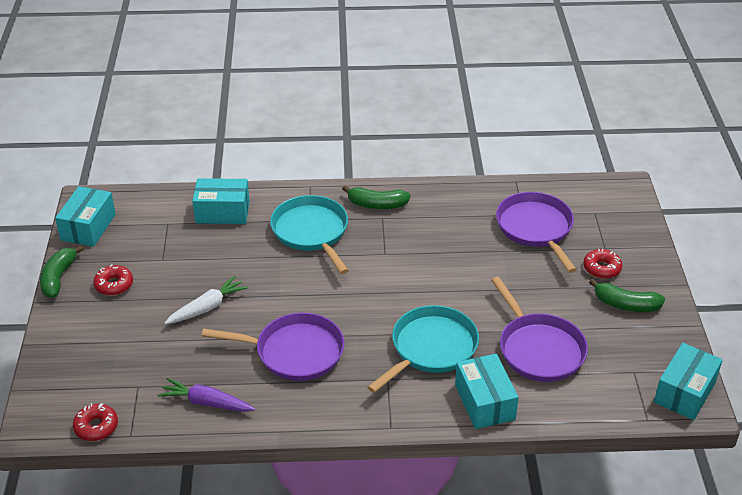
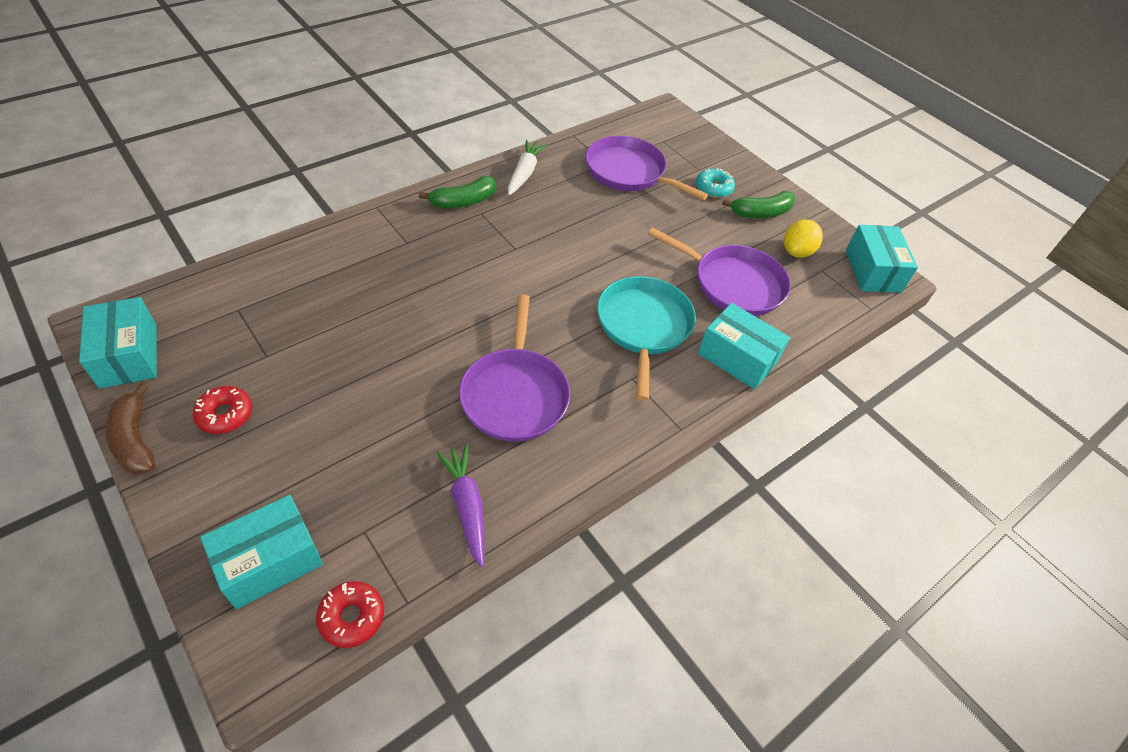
camera: 40 degrees left, 10 degrees up
green banana [40,245,84,298] -> brown banana [105,383,155,475]
purple carrot [158,378,255,412] -> purple carrot turned 90 degrees clockwise [436,444,485,567]
white carrot [165,276,248,324] -> white carrot moved to [508,140,547,196]
turquoise box [192,178,249,224] -> turquoise box moved to [200,495,323,609]
purple pan [201,313,344,381] -> purple pan turned 120 degrees clockwise [459,294,570,442]
turquoise pan [270,195,349,274] -> none
red donut [583,249,622,279] -> turquoise donut [696,168,735,198]
none -> yellow lemon [784,219,823,258]

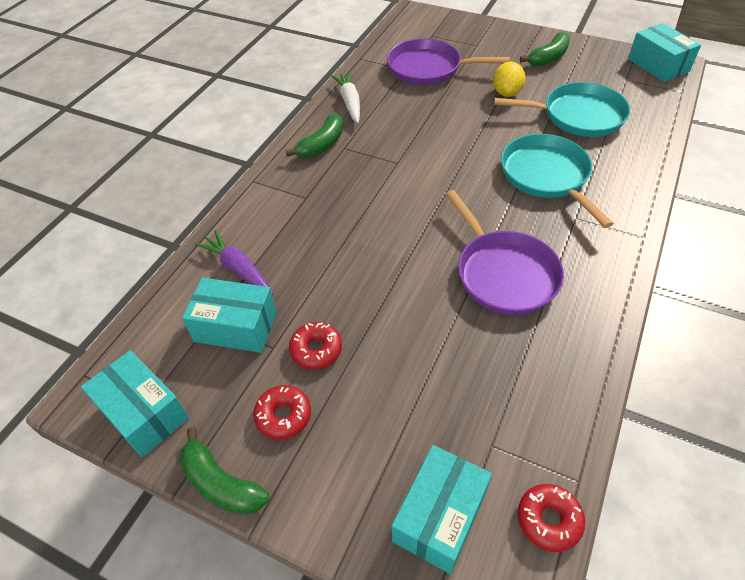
camera: 20 degrees left, 0 degrees up
brown banana [105,383,155,475] -> green banana [179,427,269,515]
purple carrot [436,444,485,567] -> purple carrot moved to [195,230,273,295]
purple pan [648,227,791,316] -> turquoise pan [494,82,630,137]
turquoise donut [696,168,735,198] -> none
turquoise box [698,303,790,389] -> turquoise box moved to [182,278,277,353]
yellow lemon [784,219,823,258] -> yellow lemon moved to [493,61,526,97]
none -> red donut [289,322,342,370]

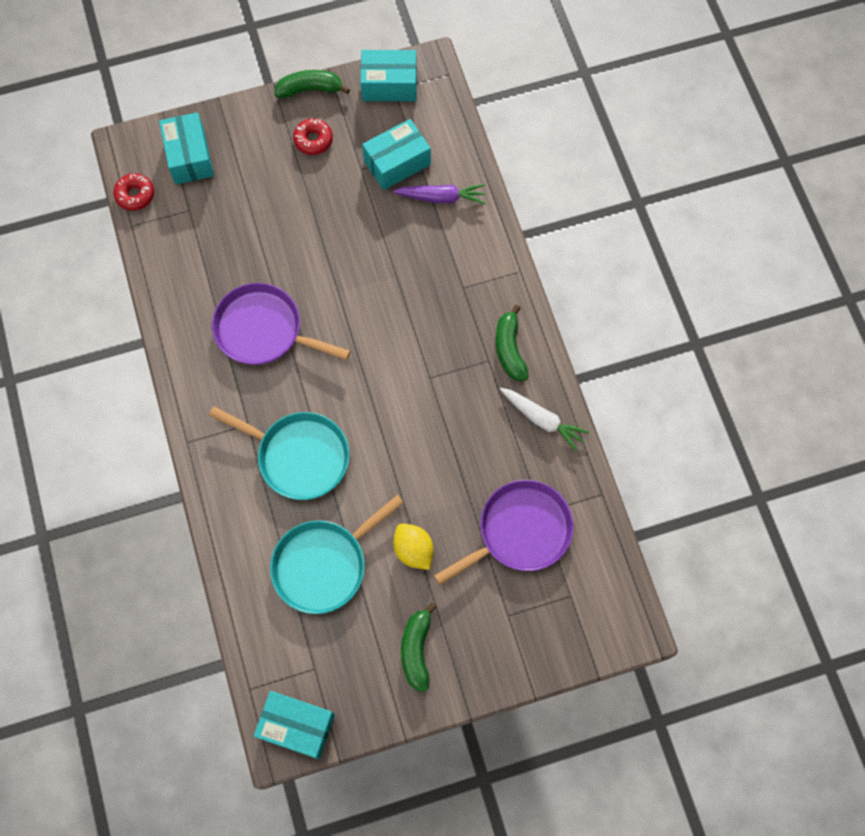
camera: 135 degrees right, 20 degrees up
red donut [289,322,342,370] -> none

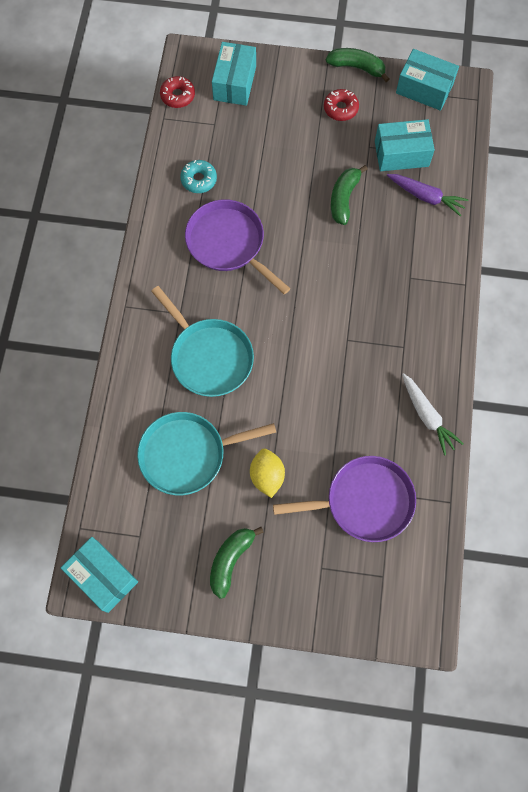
camera: 25 degrees right, 0 degrees up
green banana [496,305,529,381] -> green banana moved to [331,165,368,225]
none -> turquoise donut [180,160,217,193]

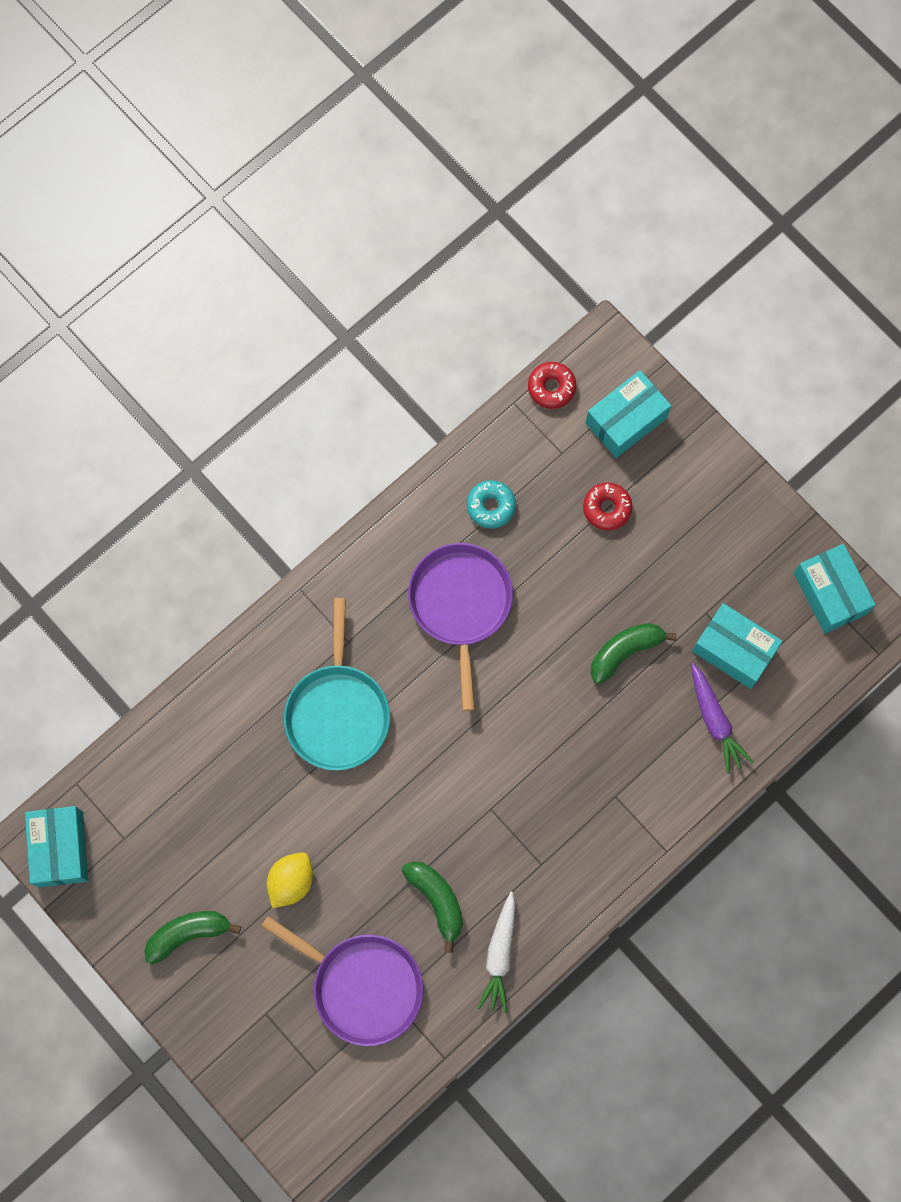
camera: 40 degrees right, 5 degrees up
turquoise pan [137,412,276,495] -> none
red donut [324,89,359,121] -> red donut moved to [583,482,632,531]
green banana [326,48,389,82] -> green banana moved to [402,861,463,953]

